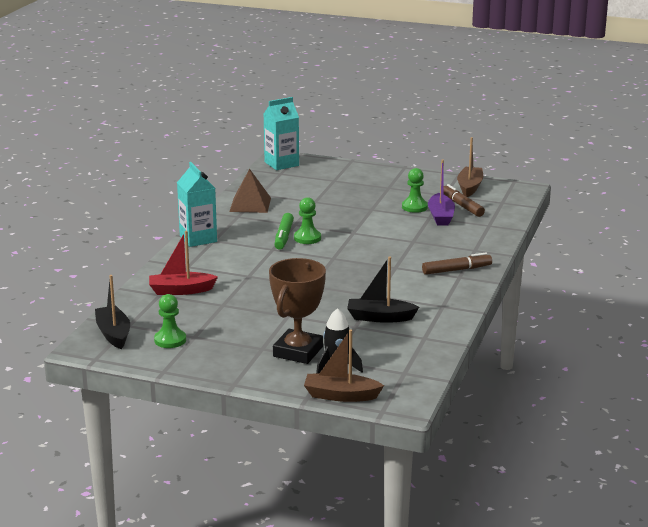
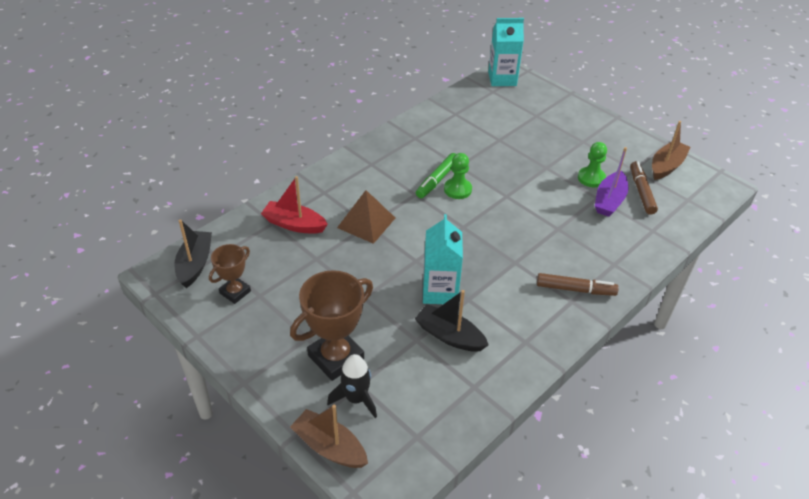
camera: 25 degrees right, 20 degrees up
green pawn [154,294,186,348] -> brown trophy [209,244,251,304]
turquoise carton [177,162,217,247] -> turquoise carton moved to [423,214,463,304]
brown pyramid [229,169,271,213] -> brown pyramid moved to [337,190,395,244]

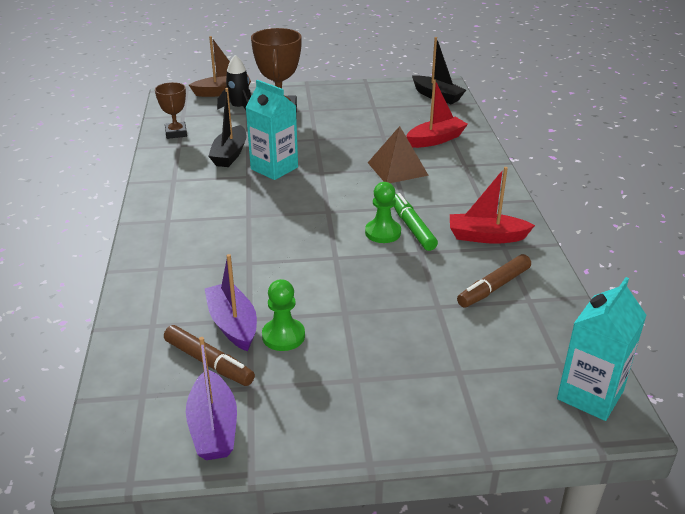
camera: 130 degrees right, 10 degrees down
brown trophy [209,244,251,304] -> brown trophy moved to [155,82,187,139]
black boat [415,290,489,352] -> black boat turned 120 degrees clockwise [208,88,246,167]
brown marker [537,273,619,296] -> brown marker moved to [457,254,531,308]
brown boat [652,121,691,180] -> purple boat [186,337,237,460]
none -> red boat [450,167,535,244]

